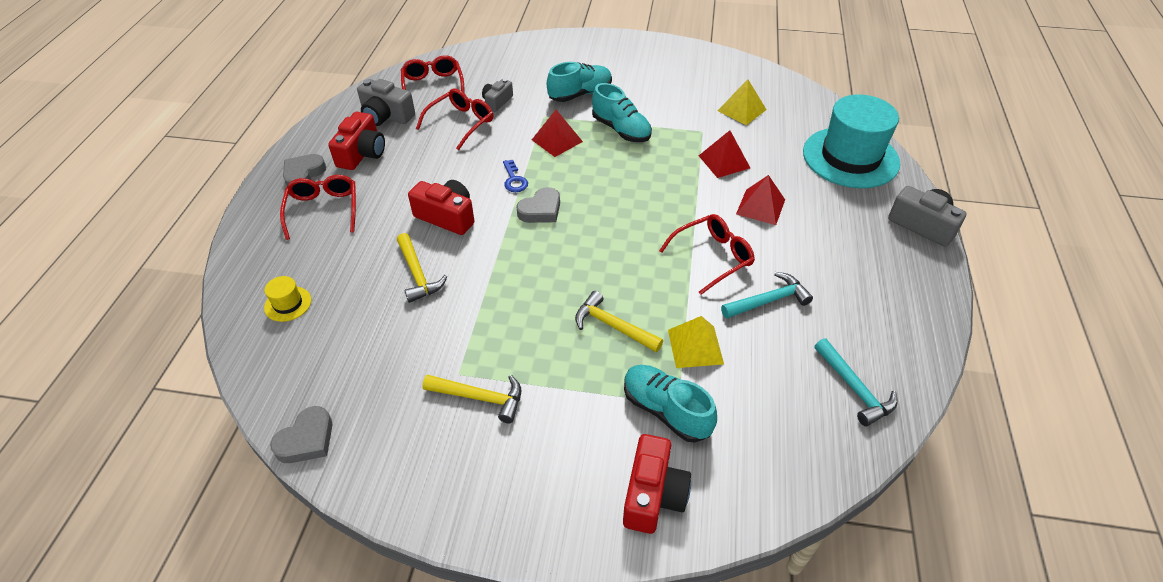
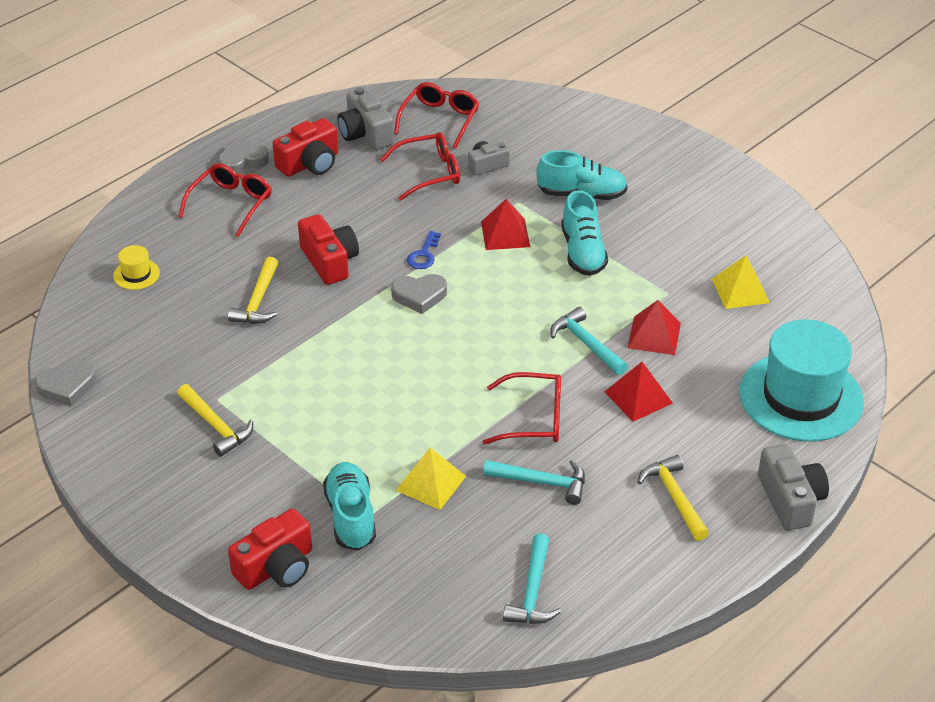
camera: 35 degrees right, 5 degrees down
yellow hammer [575,291,663,352] -> yellow hammer moved to [637,455,709,541]
none -> turquoise hammer [550,307,628,375]

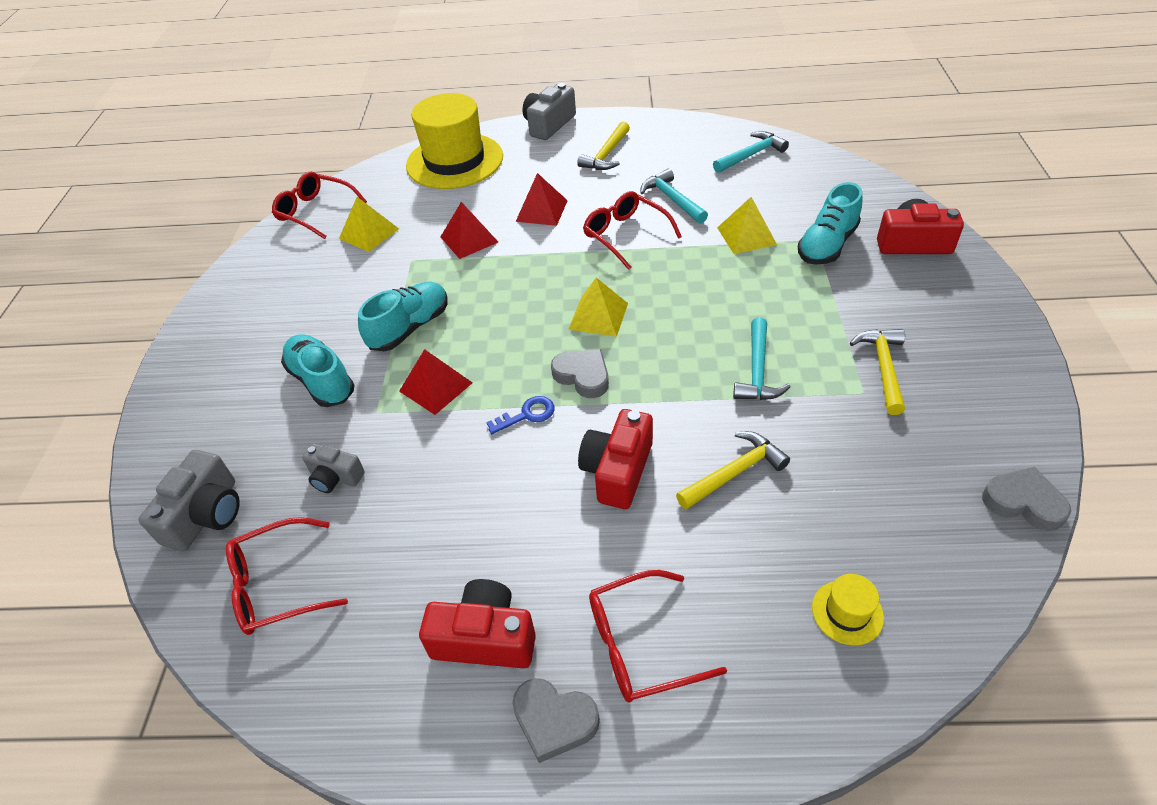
camera: 130 degrees left, 5 degrees up
grey camera [337,87,394,150] -> grey camera moved to [138,450,240,551]
red glasses [380,132,460,201] -> red glasses moved to [272,172,367,239]
turquoise hammer [550,307,628,375] -> turquoise hammer moved to [733,317,790,400]
turquoise hat [739,319,864,442] -> yellow hat [406,93,503,189]
none -> yellow pyramid [568,278,628,337]

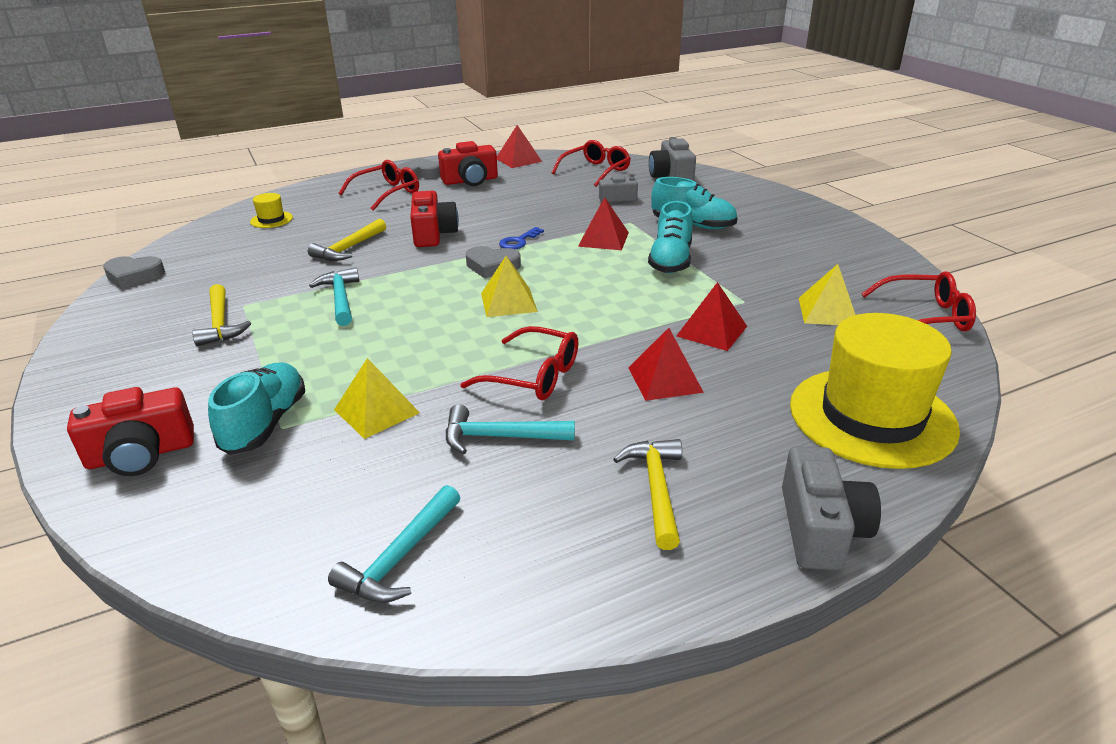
camera: 150 degrees right, 15 degrees down
turquoise hammer [640,169,708,224] -> turquoise hammer turned 150 degrees clockwise [446,405,575,454]
none -> red pyramid [497,125,542,168]

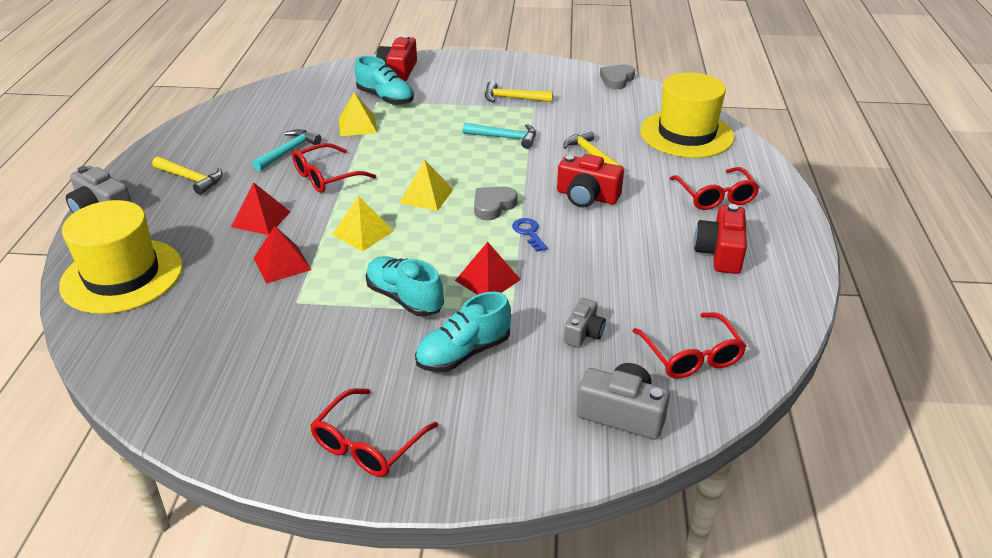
camera: 120 degrees right, 5 degrees up
yellow hat [250,193,293,228] -> yellow hat [640,73,734,158], size x2.48
turquoise hammer [328,485,460,603] -> none
grey heart [397,158,440,178] -> none
red pyramid [497,125,542,168] -> none
yellow pyramid [799,264,855,325] -> yellow pyramid moved to [332,196,394,251]
red glasses [862,271,976,332] -> red glasses moved to [310,388,438,477]

